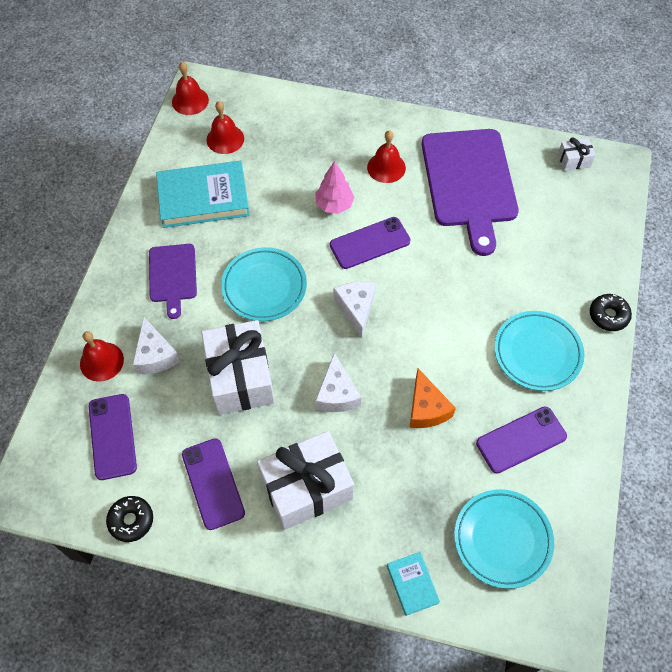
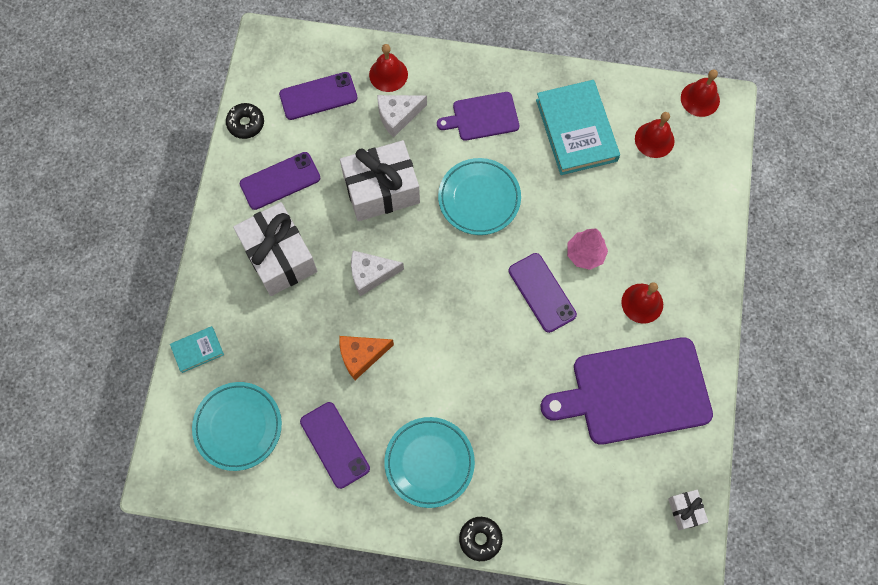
camera: 85 degrees right, 10 degrees up
white cheese [333,282,376,338] -> none

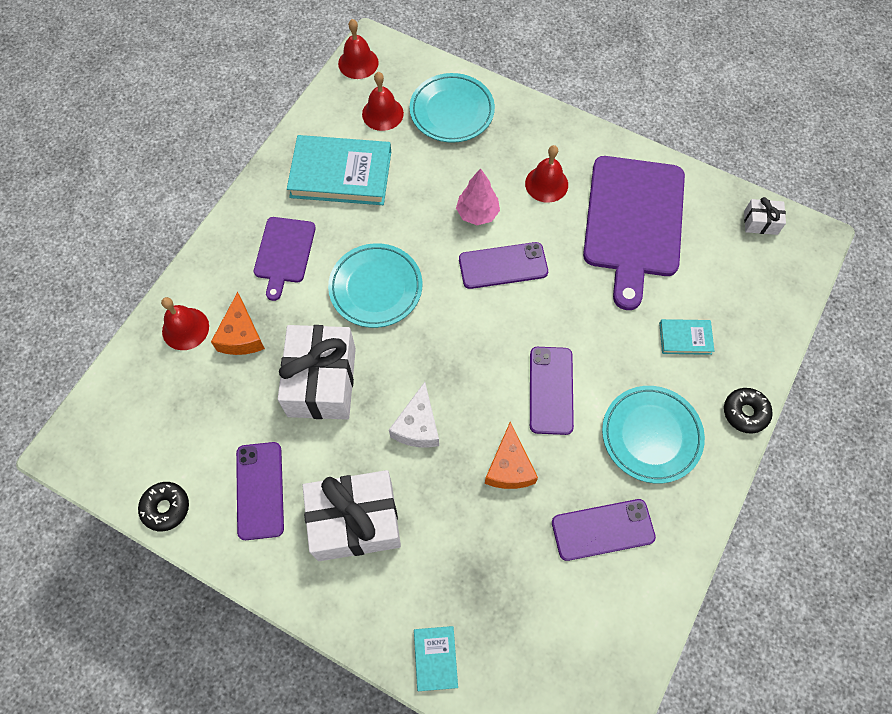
camera: 70 degrees left, 5 degrees down
turquoise plate [192,382,282,471] -> turquoise plate moved to [410,73,495,143]
purple phone [279,72,358,120] -> purple phone moved to [530,347,574,435]
white cheese [377,95,427,137] -> orange cheese [211,292,265,355]
none -> turquoise book [659,319,714,355]

